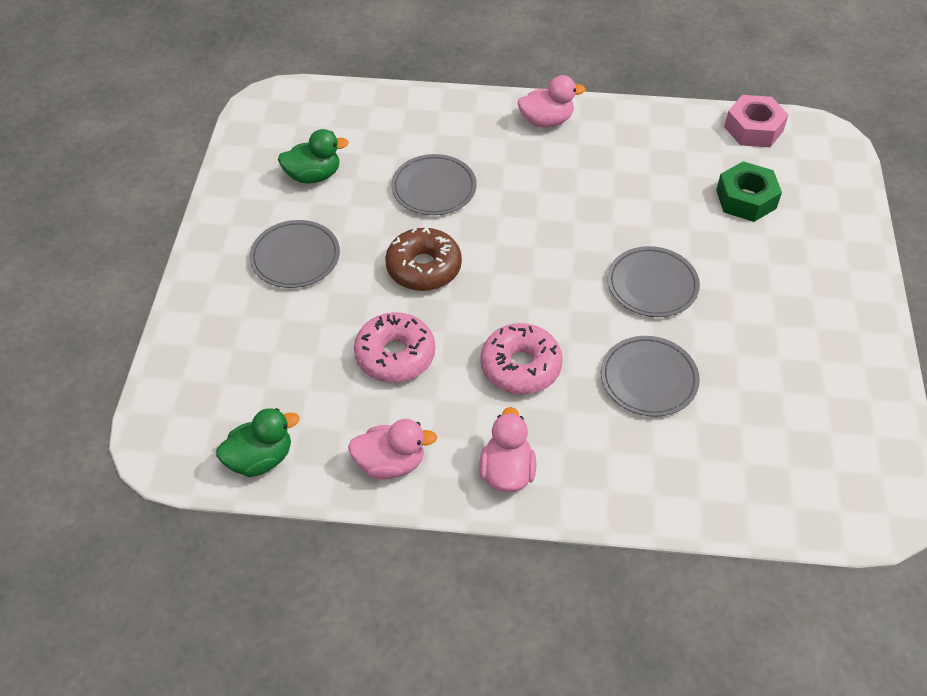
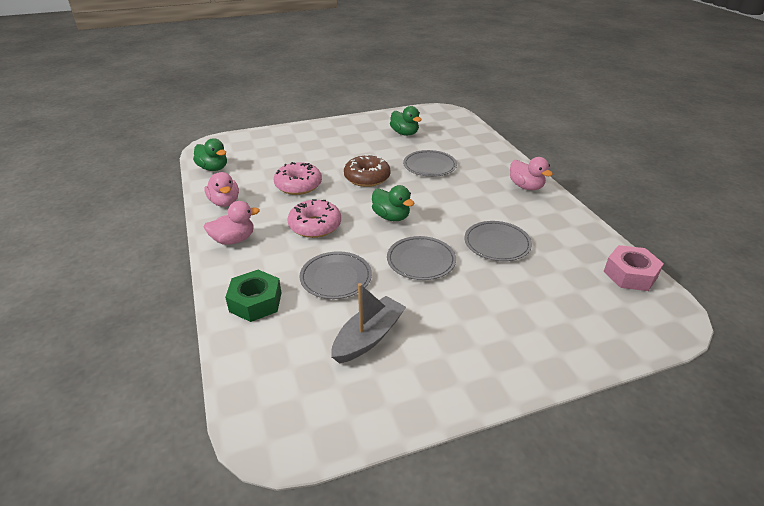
camera: 65 degrees right, 15 degrees down
grey plate [249,220,340,288] -> grey plate moved to [464,221,532,261]
green nut [716,161,782,222] -> green nut moved to [225,270,281,322]
none -> grey boat [331,283,406,364]
none -> green duck [372,185,415,221]

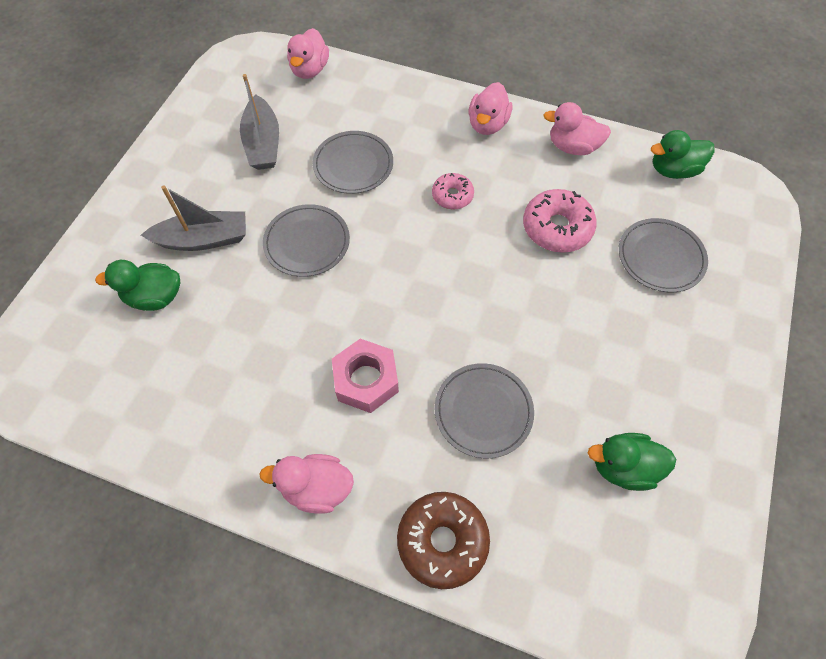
camera: 130 degrees right, 25 degrees up
green nut [225,270,281,322] -> none
pink donut [288,199,341,238] -> pink donut [432,173,474,209], size x0.61
brown donut [344,154,391,187] -> brown donut moved to [397,492,490,589]
green duck [372,185,415,221] -> green duck moved to [95,260,181,311]
grey plate [464,221,532,261] -> grey plate moved to [619,218,708,292]
pink nut [603,245,664,291] -> pink nut moved to [332,339,399,413]
none -> grey boat [141,185,246,251]
none -> pink duck [287,28,329,79]

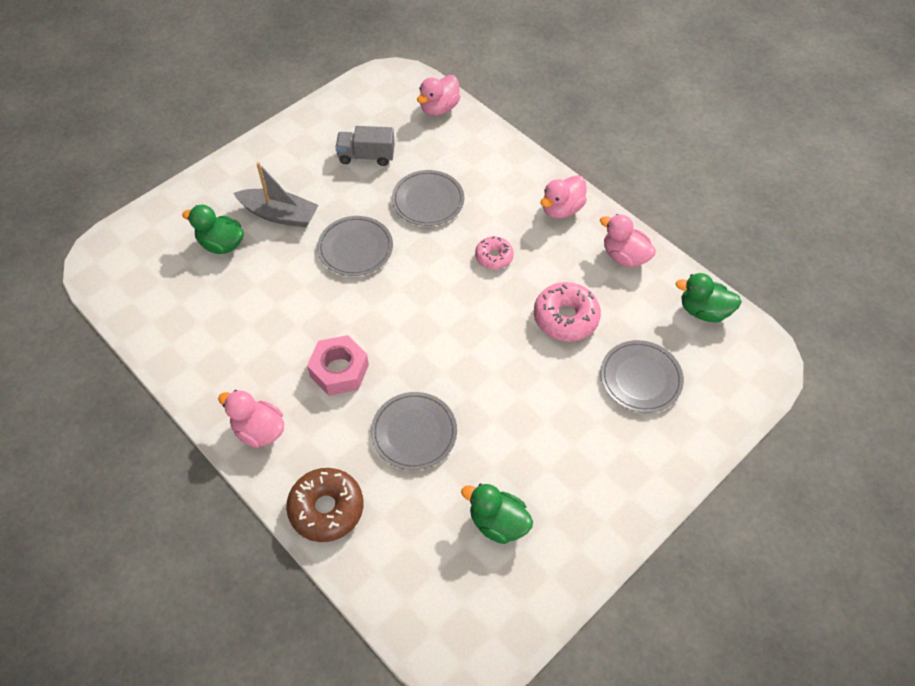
camera: 25 degrees right, 5 degrees down
grey boat [240,74,279,170] -> grey truck [335,126,395,166]

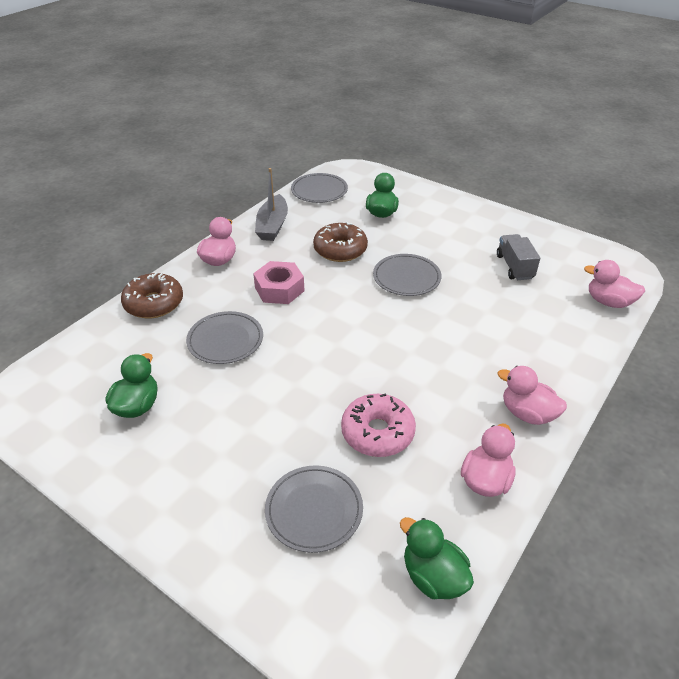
camera: 80 degrees right, 15 degrees down
grey boat [234,162,319,228] -> grey boat moved to [255,168,288,241]
grey plate [392,170,464,226] -> grey plate moved to [291,173,348,203]
pink donut [475,236,514,270] -> none
green duck [675,273,742,322] -> green duck turned 45 degrees counterclockwise [400,517,474,599]
none -> brown donut [313,222,368,262]

